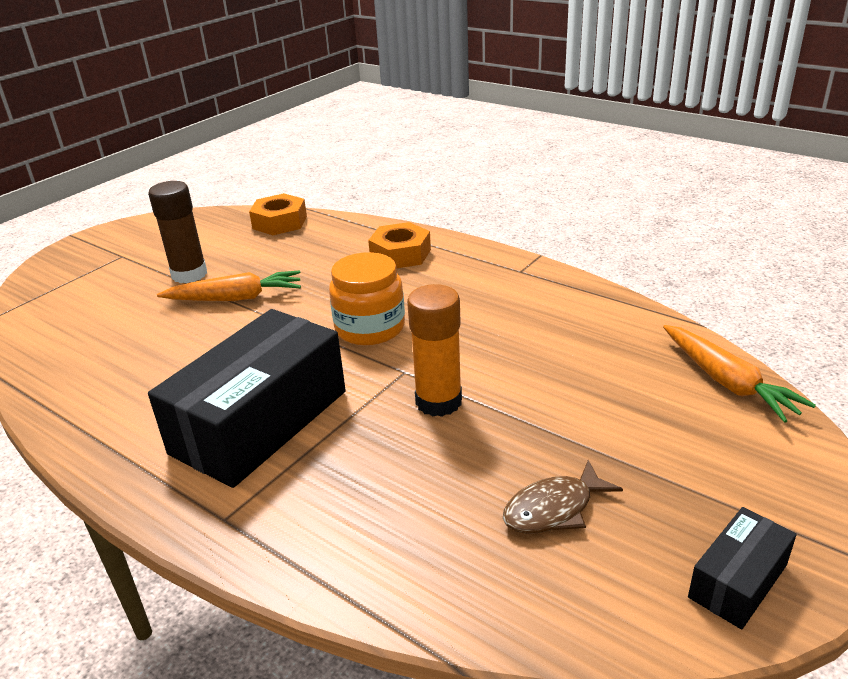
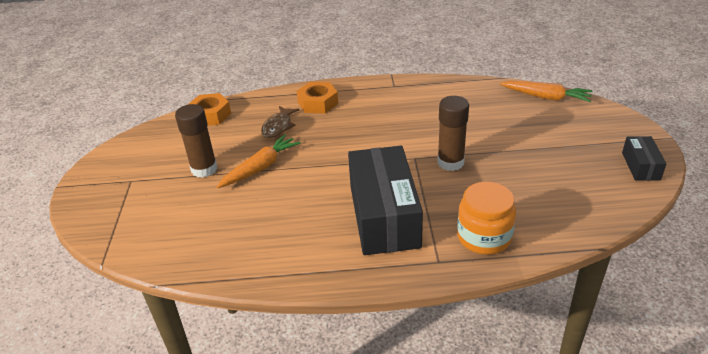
camera: 40 degrees left, 5 degrees up
orange jar [329,252,405,345] -> orange jar moved to [457,182,516,255]
orange glue stick [407,284,462,417] -> brown glue stick [437,96,469,171]
brown fish [503,460,623,534] -> brown fish moved to [261,106,299,138]

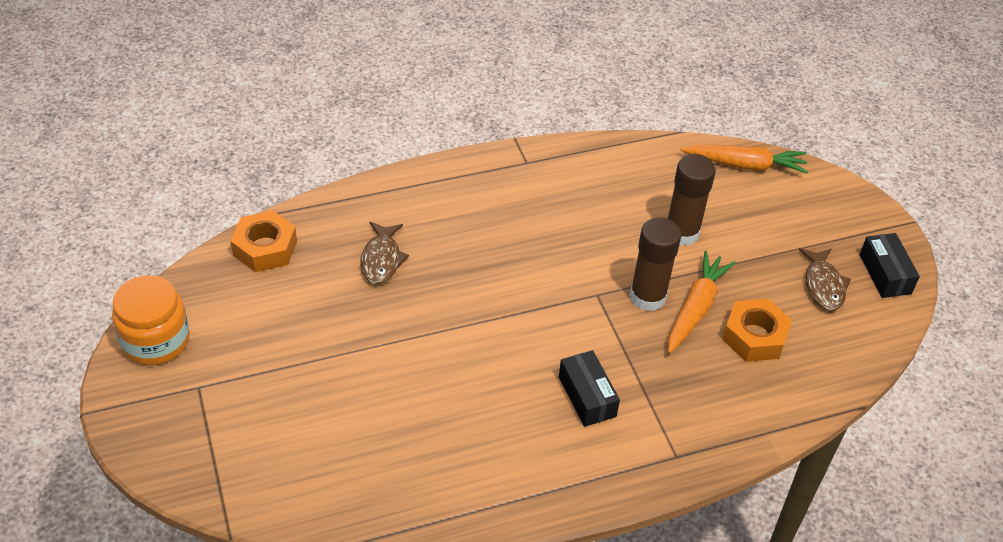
camera: 20 degrees left, 10 degrees up
brown glue stick [175,104,217,178] -> brown glue stick moved to [668,154,716,246]
orange carrot [217,135,301,188] -> orange carrot moved to [668,251,735,353]
orange nut [297,82,338,113] -> orange nut moved to [722,299,792,362]
black box [348,146,423,255] -> black box [559,350,620,427], size x0.47
orange jar [457,182,516,255] -> orange jar moved to [112,275,190,365]
none -> brown fish [799,248,851,311]

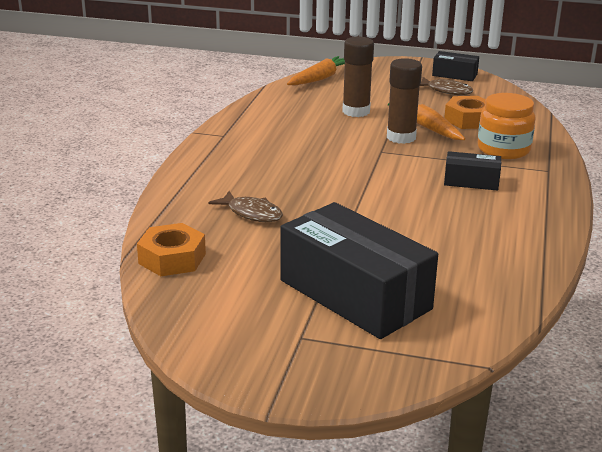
camera: 55 degrees left, 20 degrees down
orange jar [112,275,190,365] -> orange jar moved to [478,93,536,159]
none -> black box [280,202,438,339]

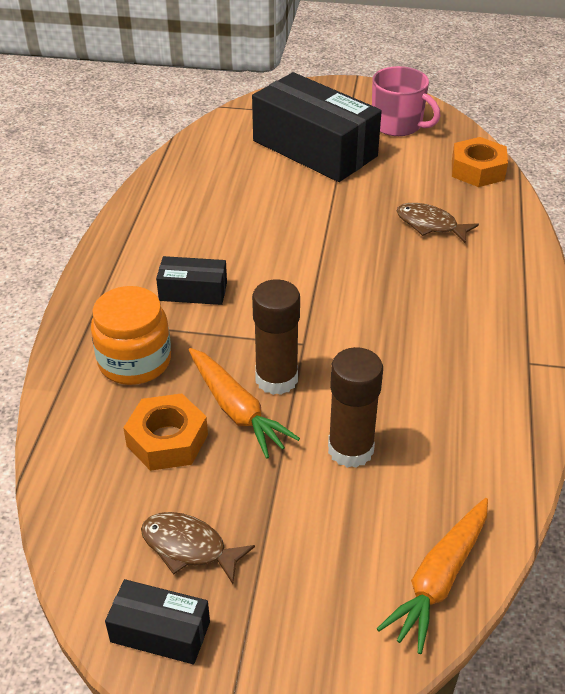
camera: 175 degrees right, 15 degrees up
none -> pink mug [372,66,440,136]

